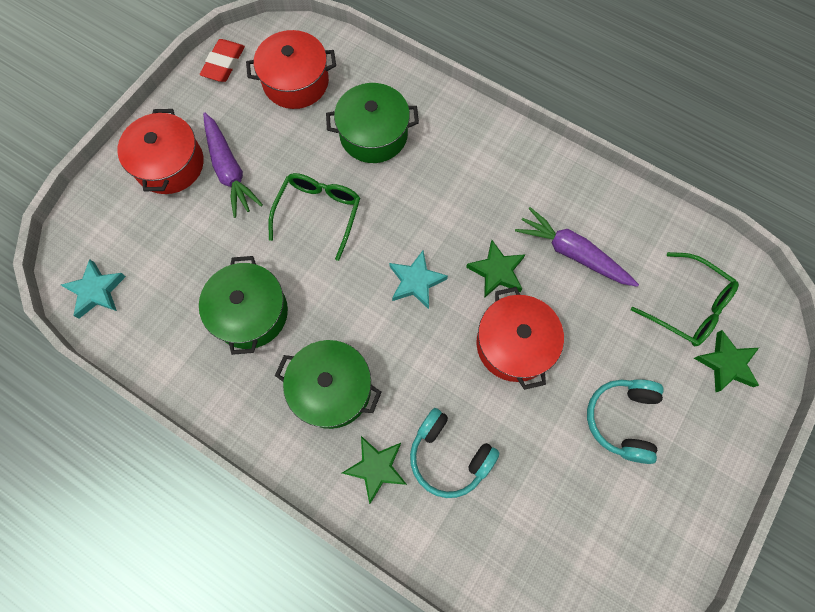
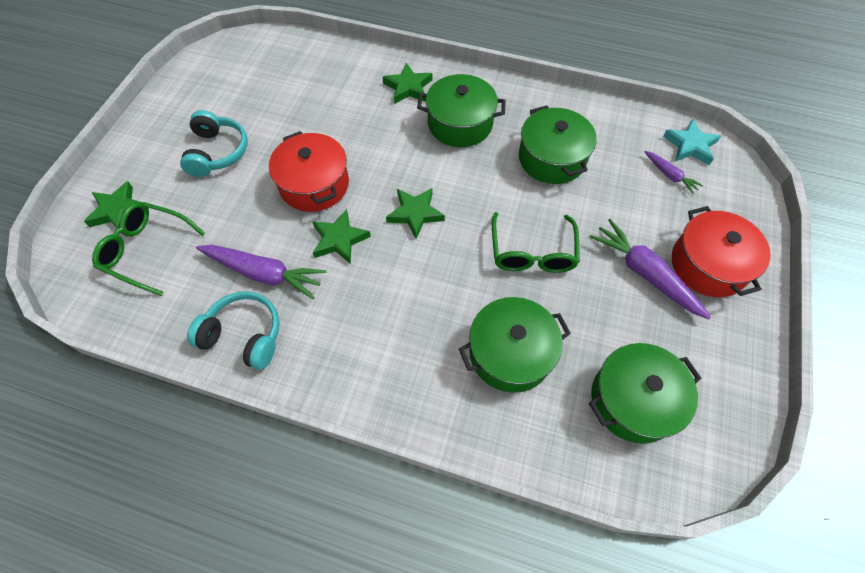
camera: 165 degrees right, 10 degrees down
red eraser [200,39,245,82] -> none
red pot [246,30,336,109] -> green pot [589,343,701,444]
turquoise star [389,251,448,309] -> green star [386,188,445,239]
turquoise headphones [410,408,500,498] -> turquoise headphones moved to [187,291,280,370]
none -> purple carrot [645,151,703,194]

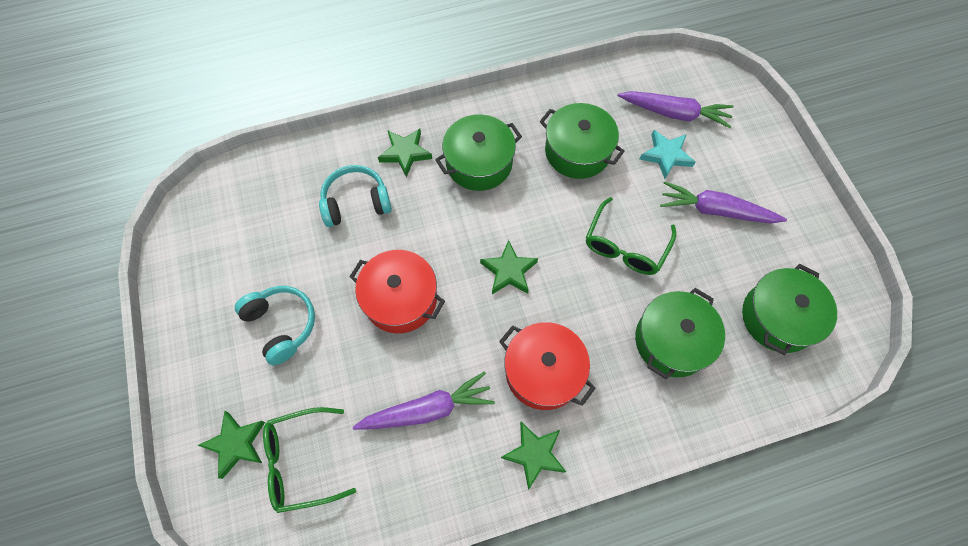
camera: 35 degrees left, 5 degrees up
turquoise headphones [187,291,280,370] -> turquoise headphones moved to [319,165,392,227]
green star [312,209,371,264] -> green star moved to [501,422,566,490]
green glasses [492,212,580,273] -> green glasses turned 60 degrees clockwise [586,197,676,275]
purple carrot [645,151,703,194] -> purple carrot [618,91,734,128], size x1.86
turquoise star [663,119,721,165] -> turquoise star moved to [640,130,695,179]
red pot [672,206,771,297] -> red pot moved to [499,322,596,410]

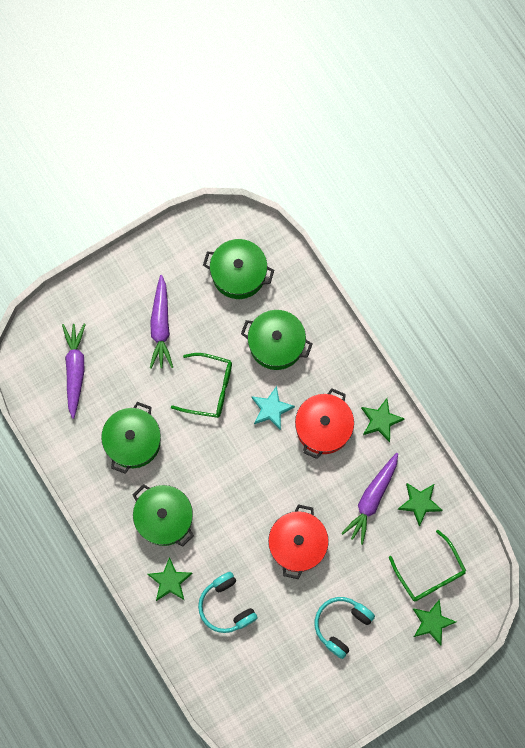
camera: 105 degrees left, 10 degrees up
purple carrot [353,372,495,430] -> purple carrot turned 120 degrees counterclockwise [341,453,398,545]
green star [480,240,538,294] -> green star moved to [397,483,443,527]
turquoise star [640,130,695,179] -> turquoise star moved to [252,386,295,430]

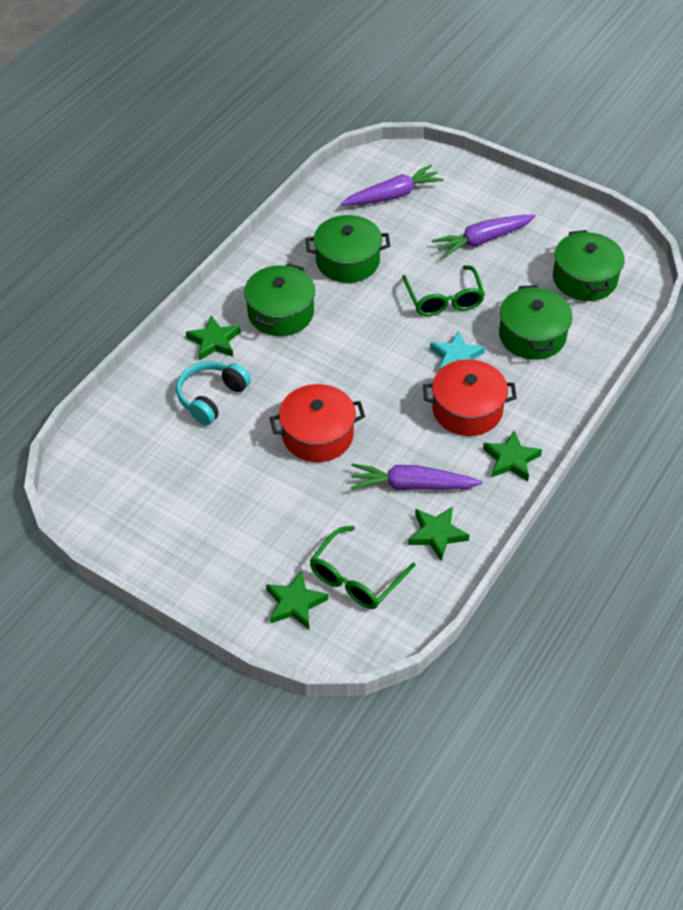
camera: 65 degrees right, 25 degrees down
turquoise headphones [315,597,375,659] -> none

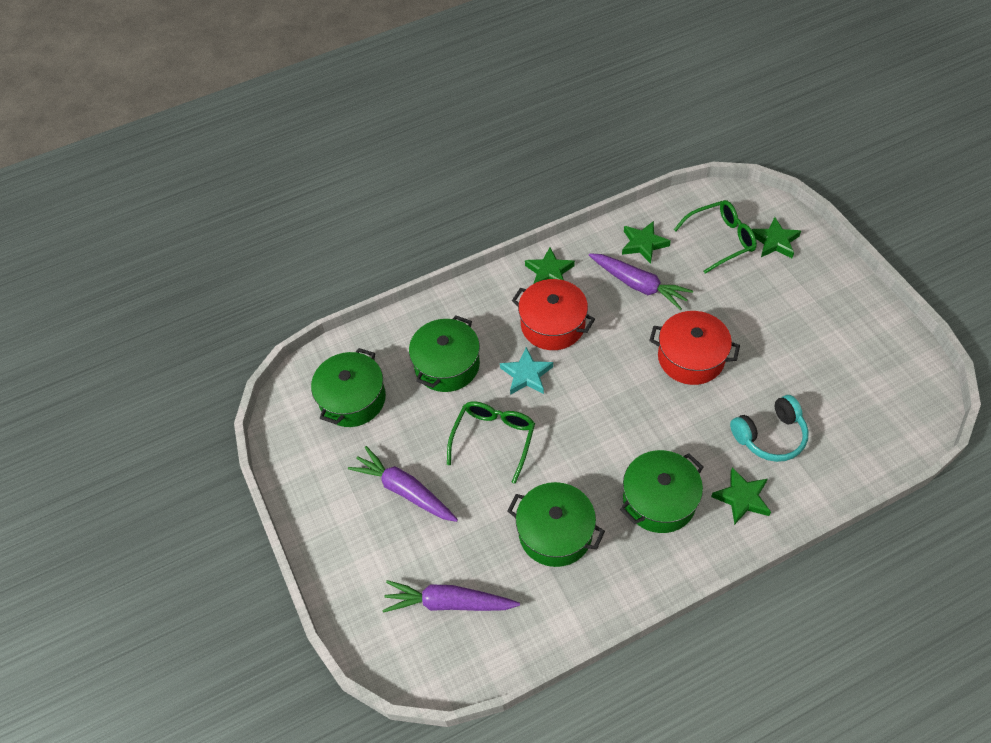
camera: 145 degrees left, 5 degrees up
purple carrot [432,215,536,258] -> purple carrot turned 150 degrees counterclockwise [348,446,458,522]

